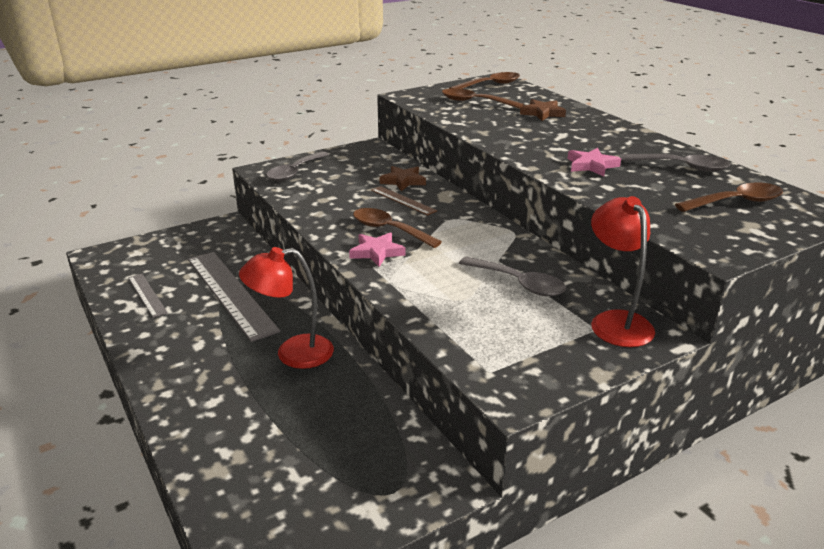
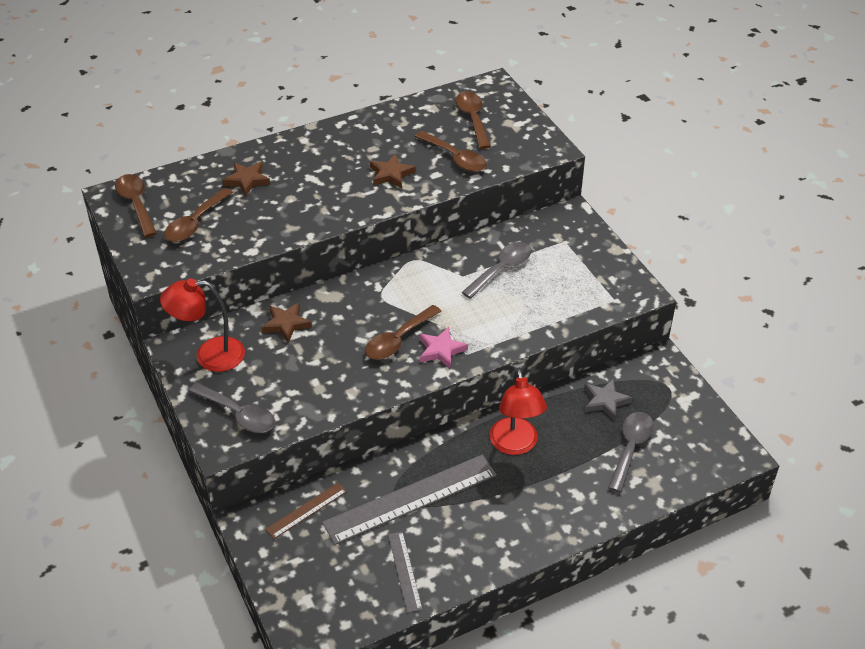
camera: 85 degrees left, 15 degrees up
grey ruler [128,274,168,318] -> grey ruler turned 75 degrees counterclockwise [388,531,423,613]
brown ruler [371,186,437,215] -> brown ruler moved to [266,482,347,539]
pink star [568,148,621,176] -> brown star [370,154,416,188]
red lamp [591,196,655,347] -> red lamp moved to [160,279,245,372]
grey spoon [620,154,731,172] -> grey spoon moved to [608,412,654,493]
none -> brown spoon [415,131,487,172]
none -> grey star [584,378,633,421]

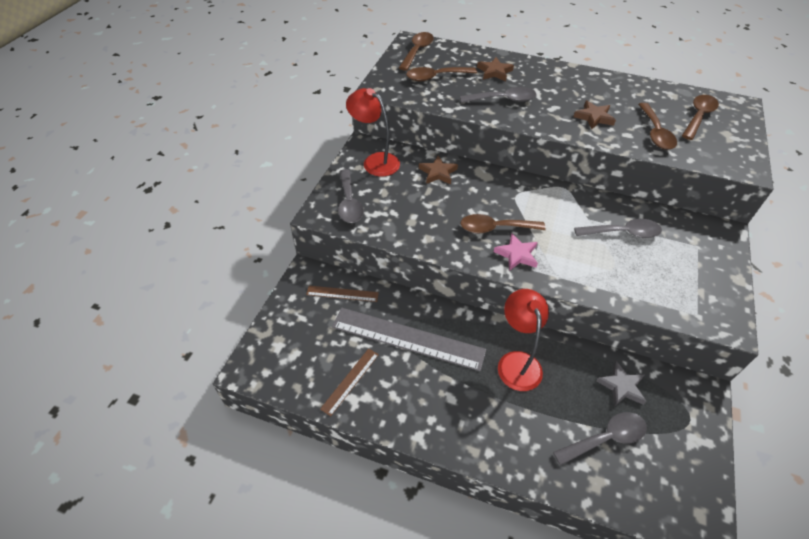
camera: 45 degrees right, 5 degrees up
grey ruler [388,531,423,613] -> brown ruler [320,348,379,416]
red lamp [489,369,547,455] -> red lamp turned 135 degrees clockwise [498,289,549,391]
none -> grey spoon [460,87,536,103]

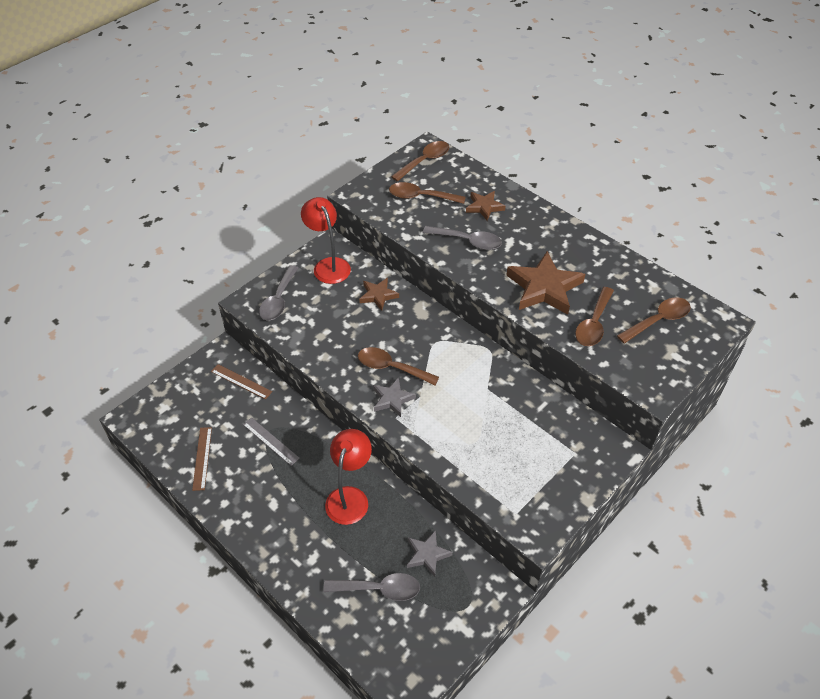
camera: 25 degrees right, 0 degrees up
brown ruler [320,348,379,416] -> brown ruler turned 60 degrees counterclockwise [192,427,212,491]
grey ruler [332,308,486,371] -> grey ruler [243,417,300,466], size x0.49
pink star [494,233,538,271] -> grey star [373,377,416,417]
brown star [573,101,616,129] -> brown star [506,251,585,315], size x1.81
grey spoon [574,219,662,238] -> none

